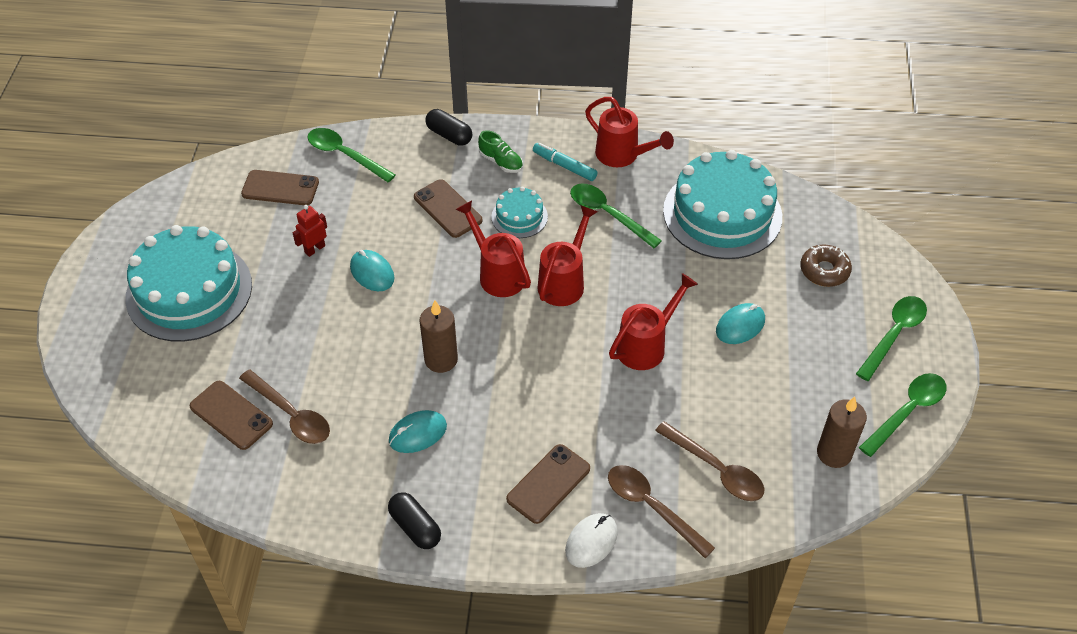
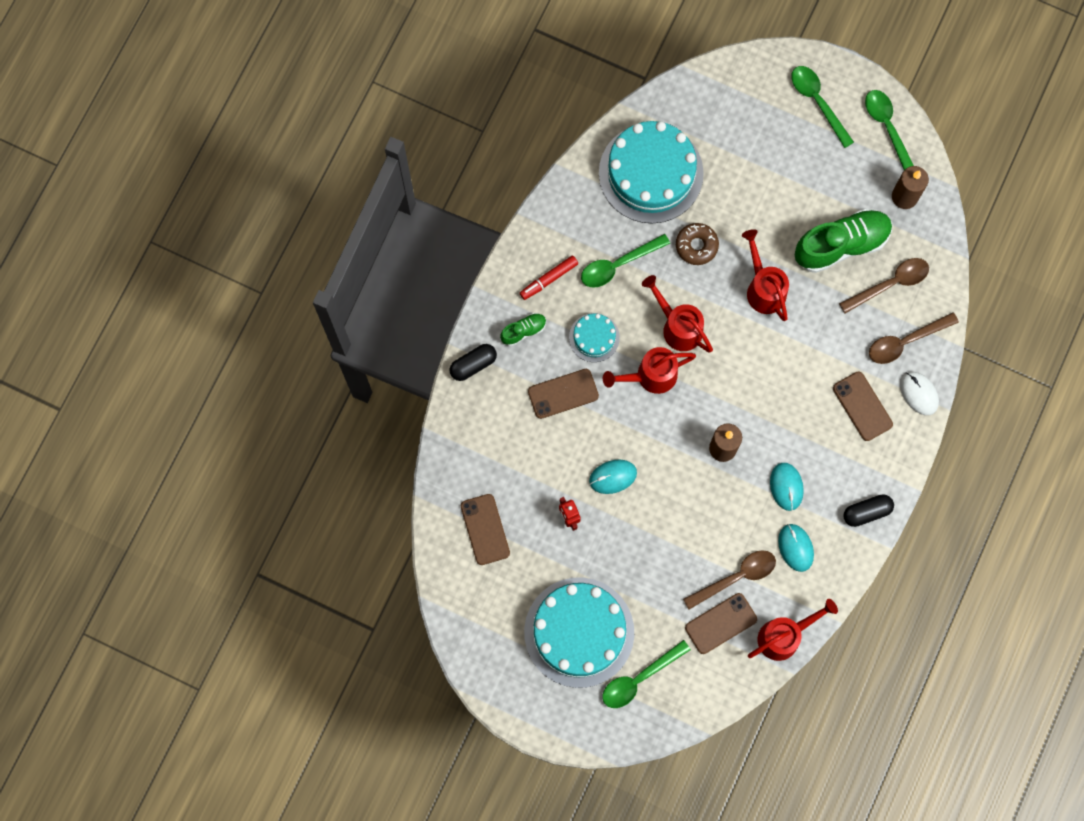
camera: 70 degrees left, 25 degrees up
brown phone [241,170,319,205] -> brown phone turned 45 degrees counterclockwise [461,494,510,565]
green spoon [307,128,396,183] -> green spoon moved to [602,640,691,708]
turquoise marker [533,143,598,181] -> red marker [520,255,578,300]
red watering can [585,97,674,167] -> red watering can moved to [748,599,838,661]
turquoise mouse [716,303,765,344] -> turquoise mouse moved to [778,524,814,572]
brown donut [800,244,852,287] -> brown donut moved to [676,223,719,265]
none -> green shoe [795,208,892,273]

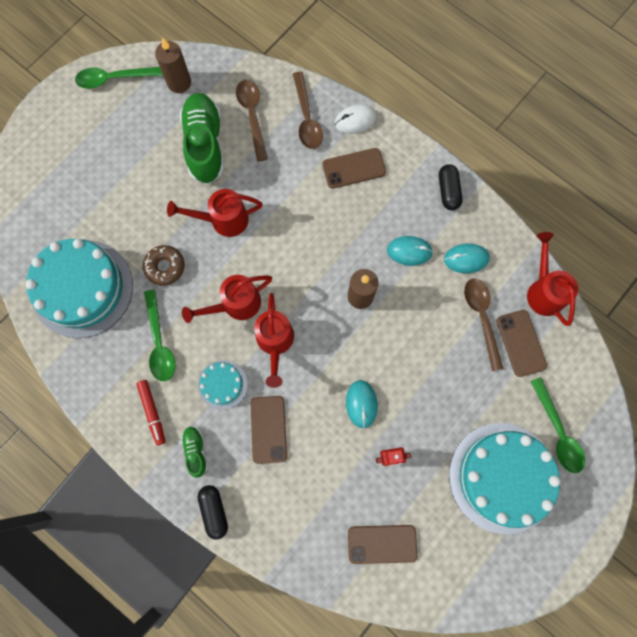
camera: 75 degrees left, 0 degrees up
green spoon [791,66,854,148] -> none

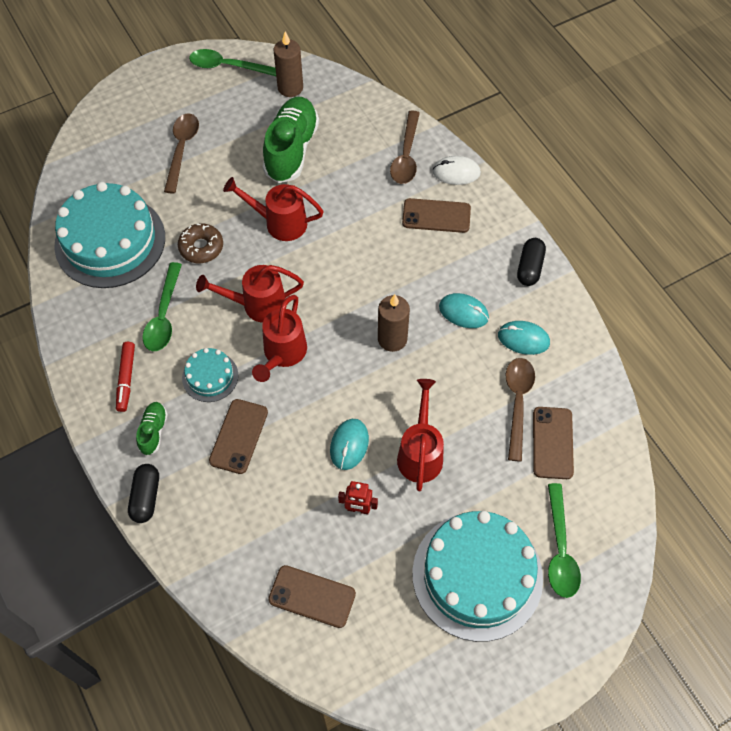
camera: 20 degrees right, 15 degrees down
brown spoon [236,80,268,161] -> brown spoon moved to [164,113,199,194]
red watering can [527,232,578,326] -> red watering can moved to [397,379,444,491]

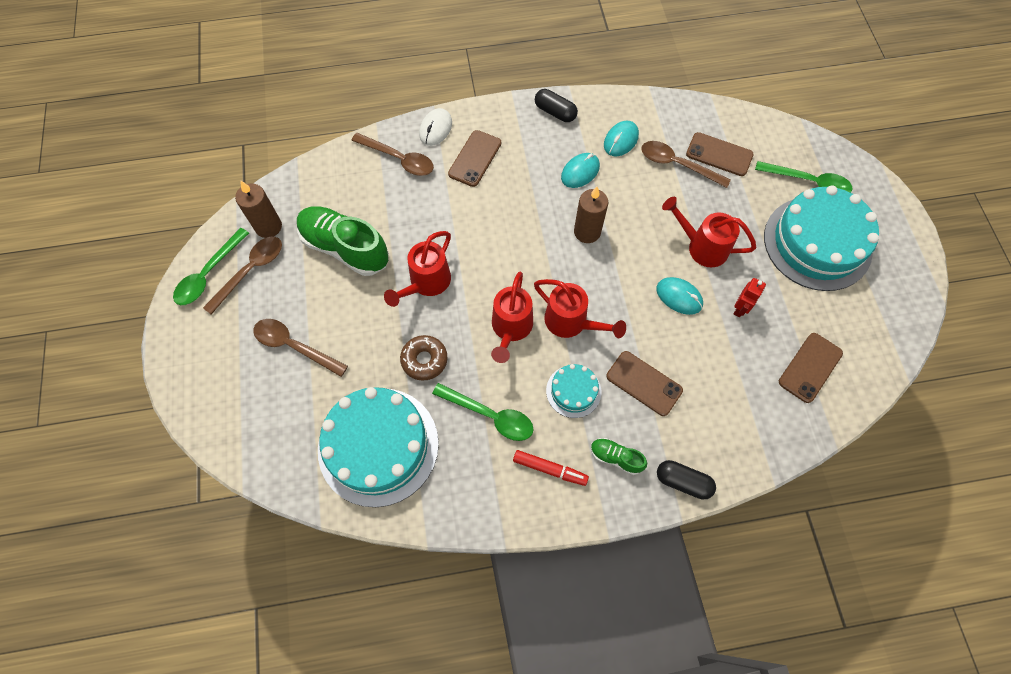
camera: 70 degrees left, 5 degrees up
none -> brown spoon [203,237,282,315]

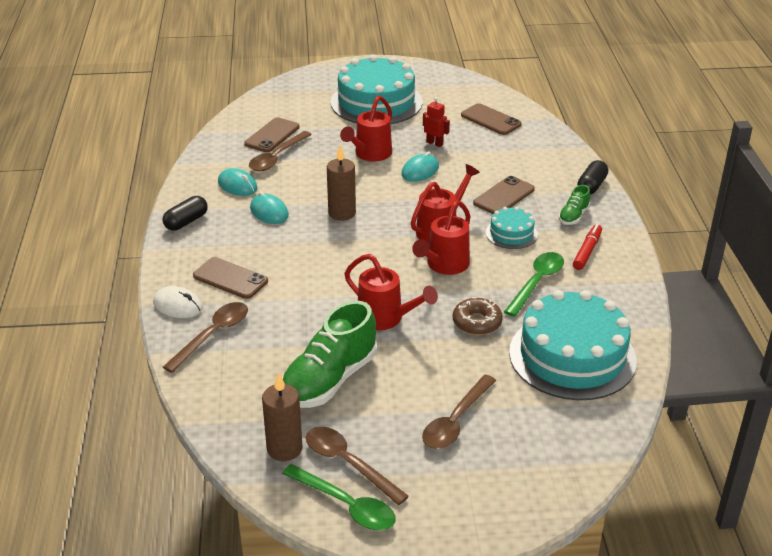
camera: 85 degrees left, 30 degrees down
red watering can [491,271,533,363] -> red watering can turned 105 degrees clockwise [412,201,471,275]
green spoon [755,161,853,193] -> none

